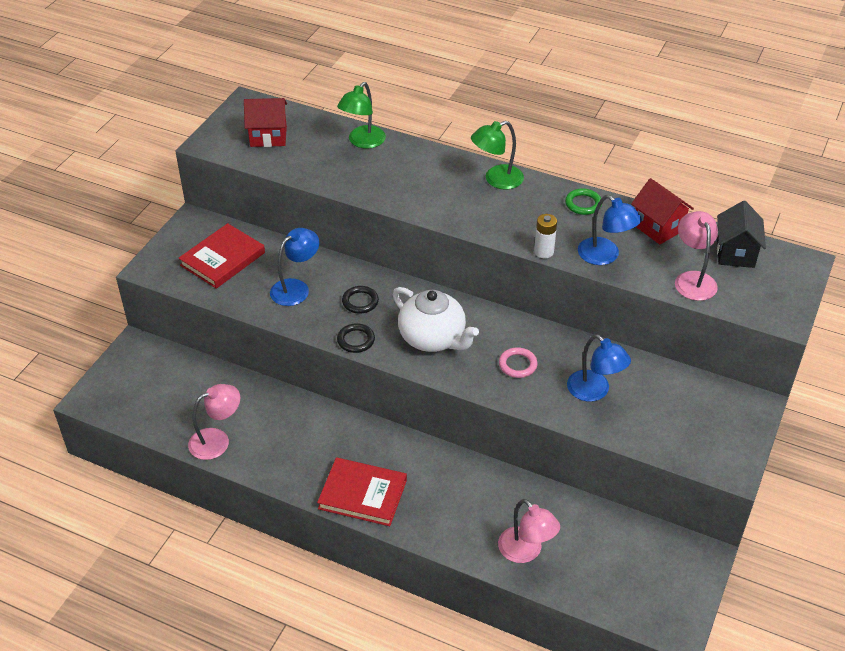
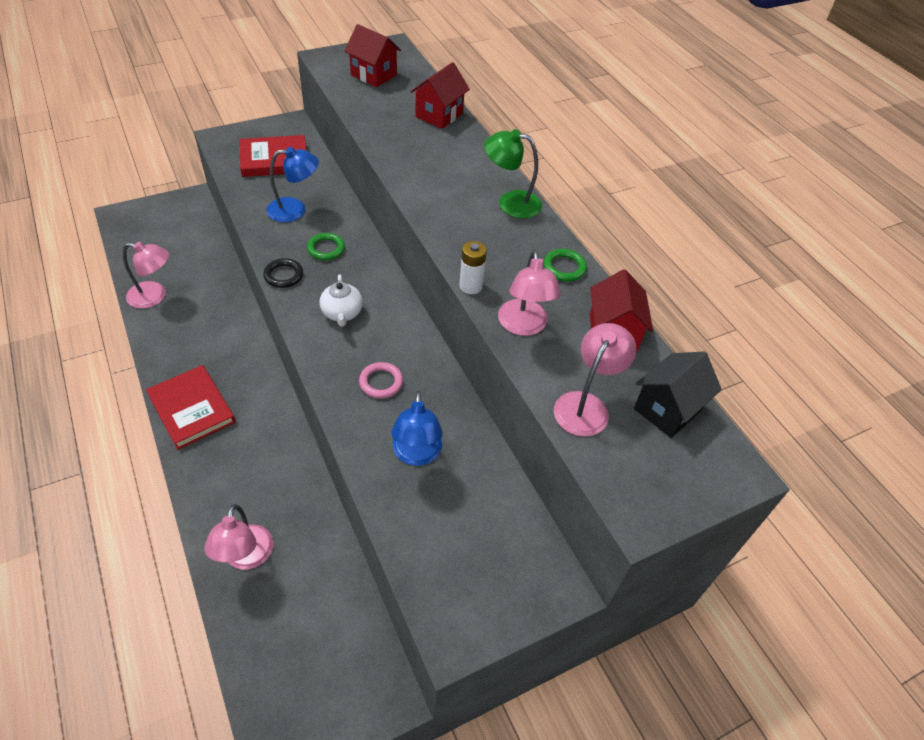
camera: 35 degrees right, 5 degrees up
green lamp [337,82,386,149] -> red house [411,62,470,129]
black ring [342,286,379,314] -> green ring [307,233,345,260]
white teapot [392,287,479,352] -> white teapot [319,274,363,327], size x0.59
blue lamp [578,195,642,265] -> pink lamp [498,250,561,336]

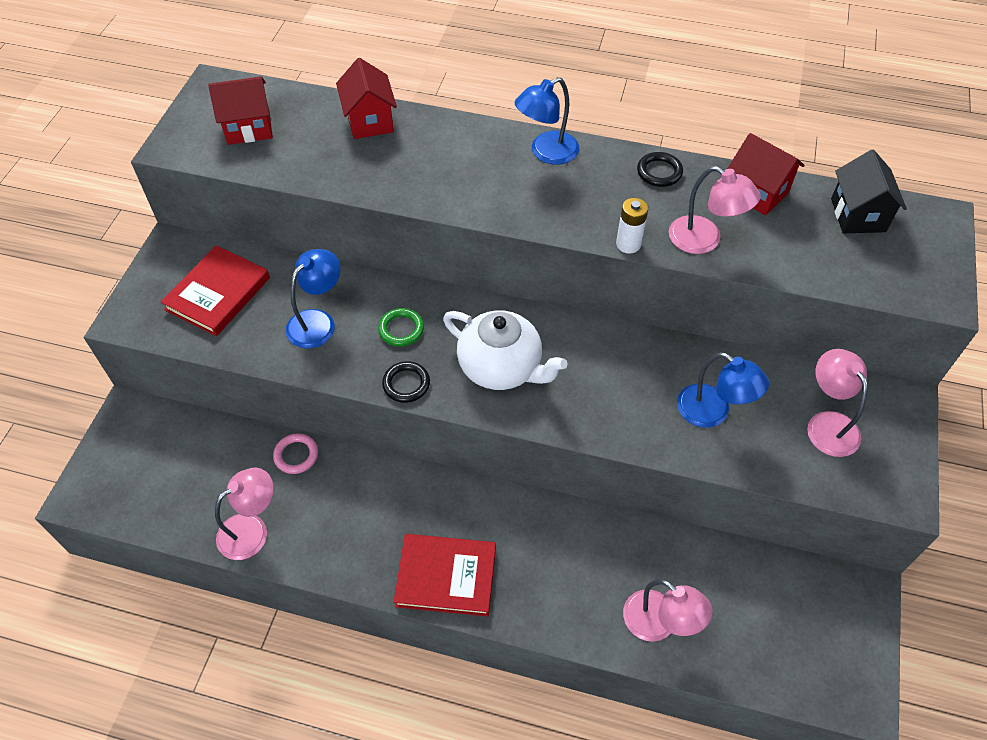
camera: 45 degrees left, 5 degrees up
white teapot [319,274,363,327] -> white teapot [443,310,568,390], size x1.70
pink ring [359,362,403,398] -> pink ring moved to [273,433,318,474]
green lamp [484,129,542,219] -> blue lamp [515,77,579,165]
green ring [544,249,587,282] -> black ring [637,152,683,187]
pink lamp [554,323,636,437] -> pink lamp moved to [807,349,868,457]

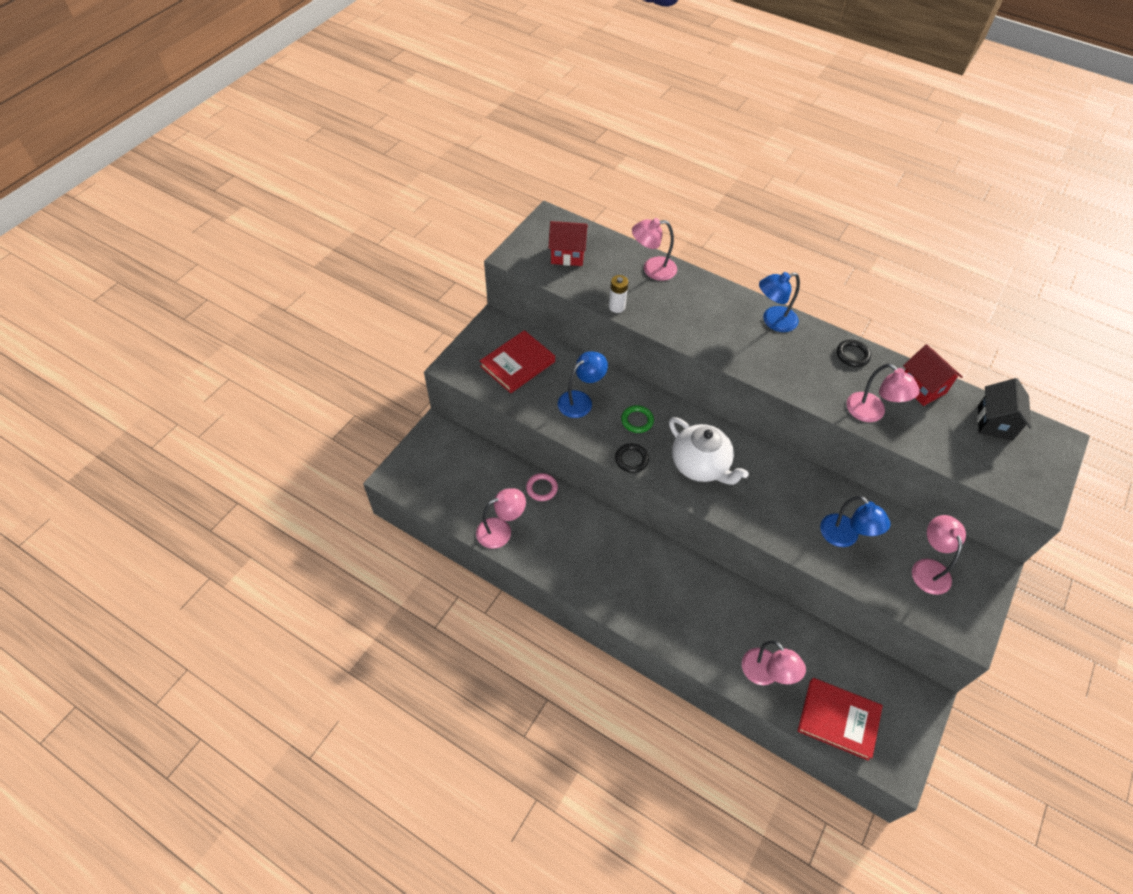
camera: 15 degrees right, 0 degrees up
red house [336,58,397,139] -> pink lamp [632,218,677,281]
red book [393,534,496,617] -> red book moved to [798,678,883,761]
white battery [616,198,648,253] -> white battery moved to [609,275,628,313]

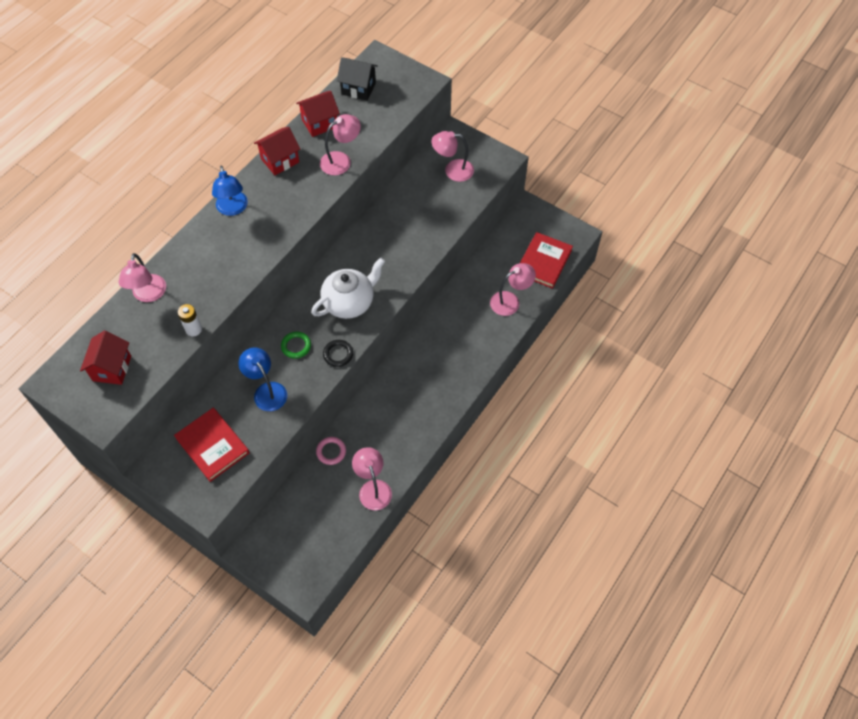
camera: 85 degrees left, 5 degrees up
blue lamp [820,495,891,547] -> none
black ring [837,339,871,367] -> red house [254,127,300,175]

